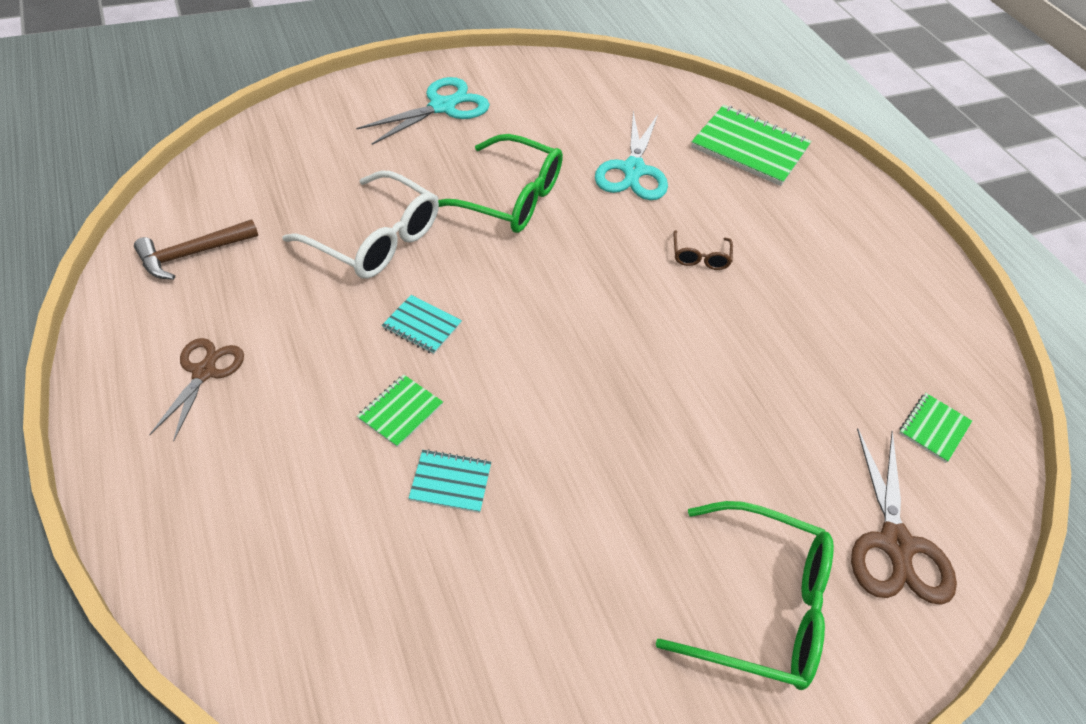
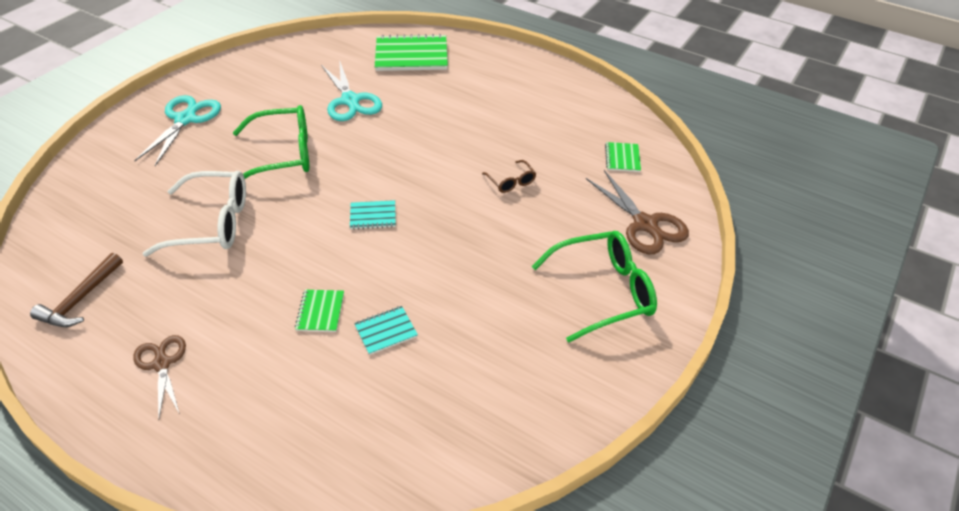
camera: 30 degrees left, 5 degrees down
turquoise notebook [382,295,462,355] -> turquoise notebook moved to [350,200,396,229]
brown glasses [673,230,733,270] -> brown glasses moved to [482,160,536,193]

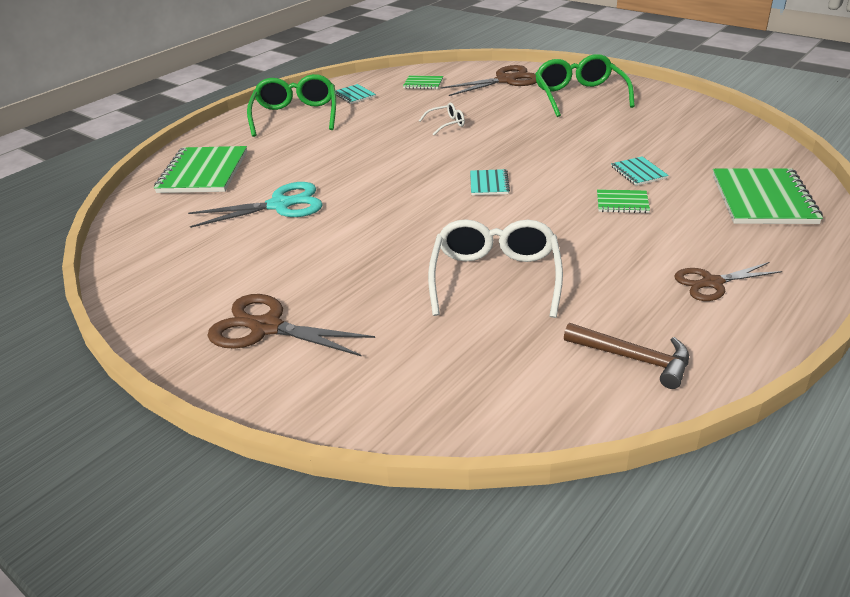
camera: 80 degrees left, 10 degrees down
turquoise scissors [134,95,221,166] -> brown scissors [207,294,375,357]
green glasses [233,105,309,179] -> green glasses moved to [247,74,336,137]
brown glasses [482,160,536,193] -> white glasses [419,102,465,135]
none -> turquoise notebook [335,84,376,104]
none -> green notebook [713,168,823,224]

